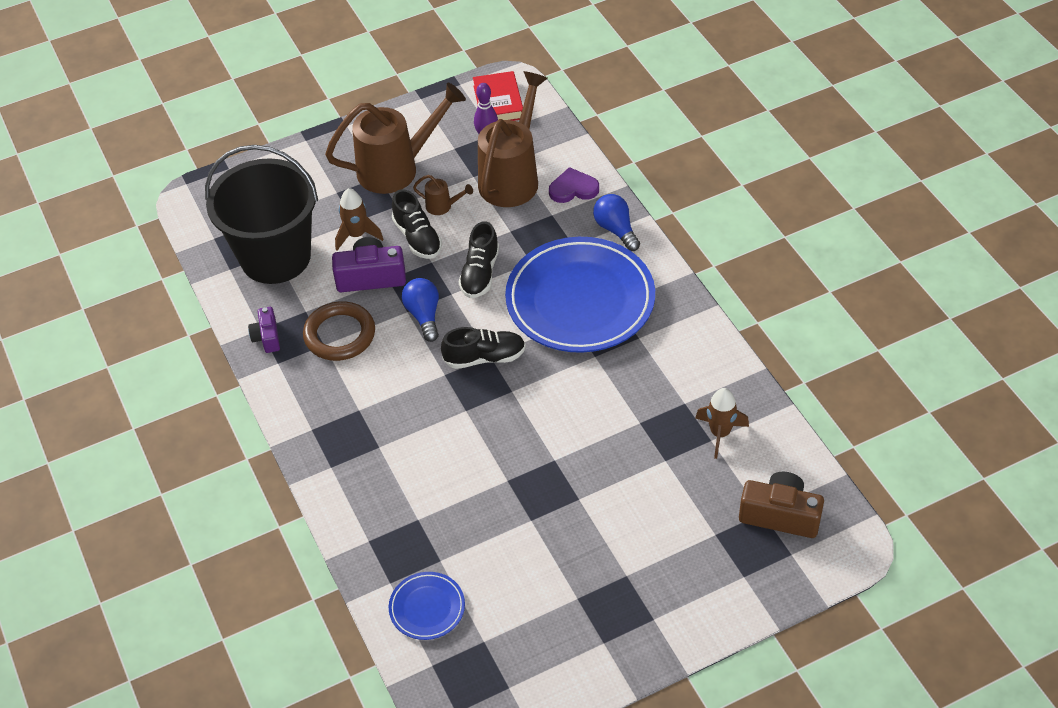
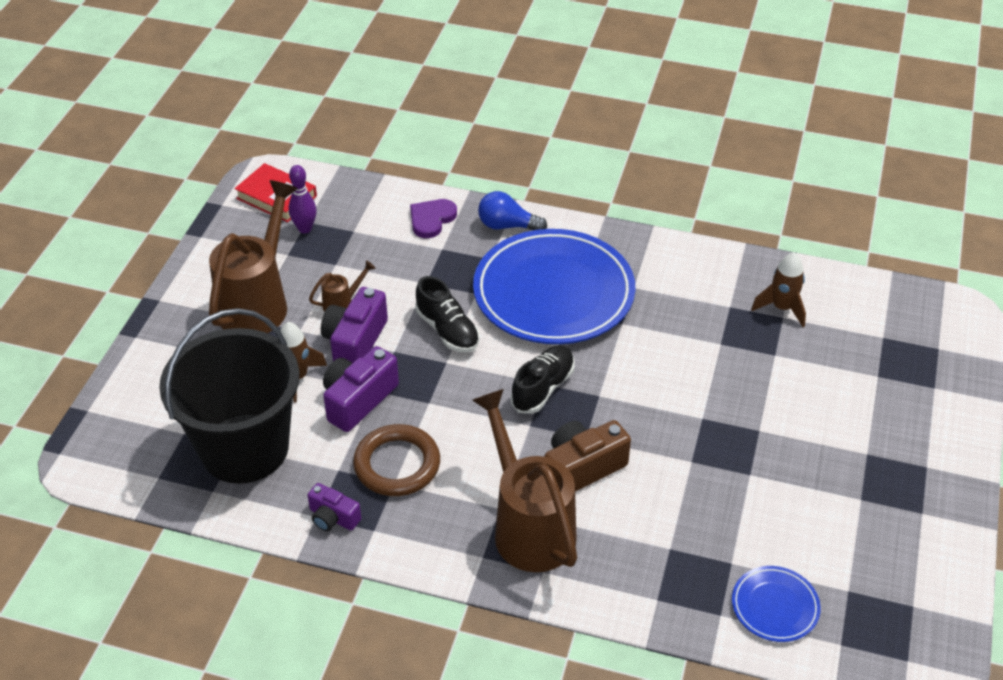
camera: 50 degrees left, 5 degrees down
black shoe [392,189,442,259] -> purple camera [321,287,388,363]
blue light bulb [402,278,439,342] -> none
brown watering can [478,71,548,207] -> brown watering can moved to [472,389,577,572]
brown camera [739,472,824,538] -> brown camera moved to [544,420,631,492]

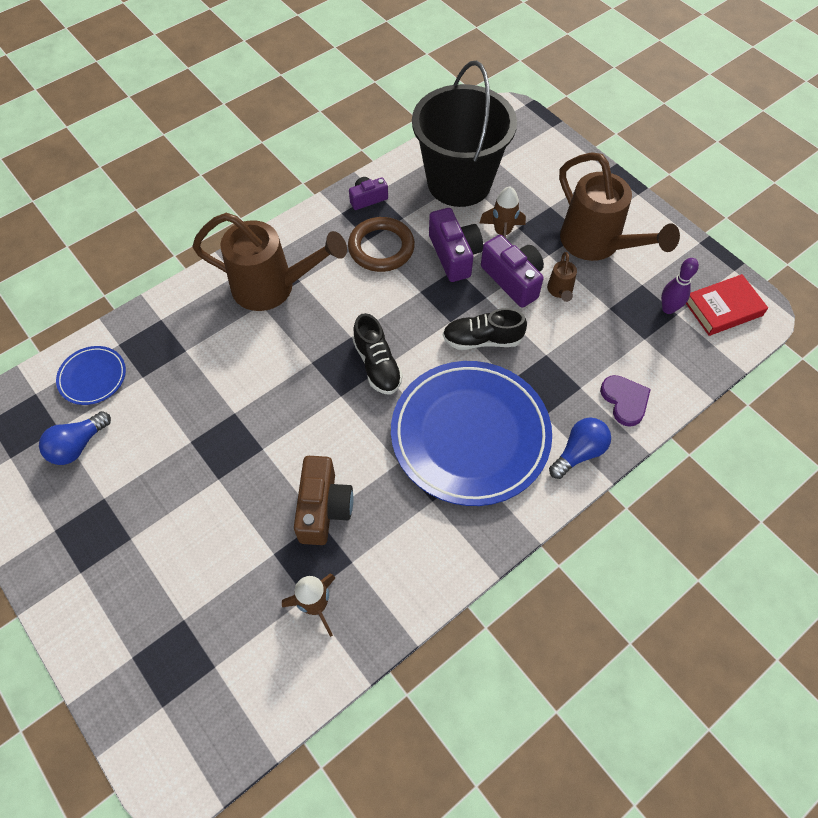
camera: 125 degrees right, 15 degrees up
brown camera [544,420,631,492] -> brown camera moved to [294,456,353,545]
none -> blue light bulb [39,411,111,465]

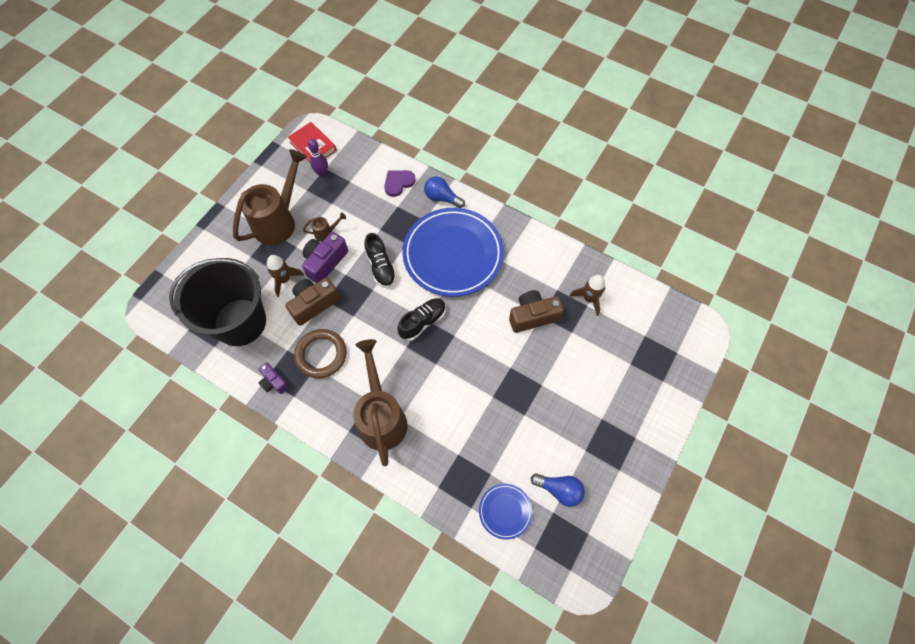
camera: 110 degrees left, 5 degrees up
purple camera [429,208,483,282] -> brown camera [285,277,340,326]

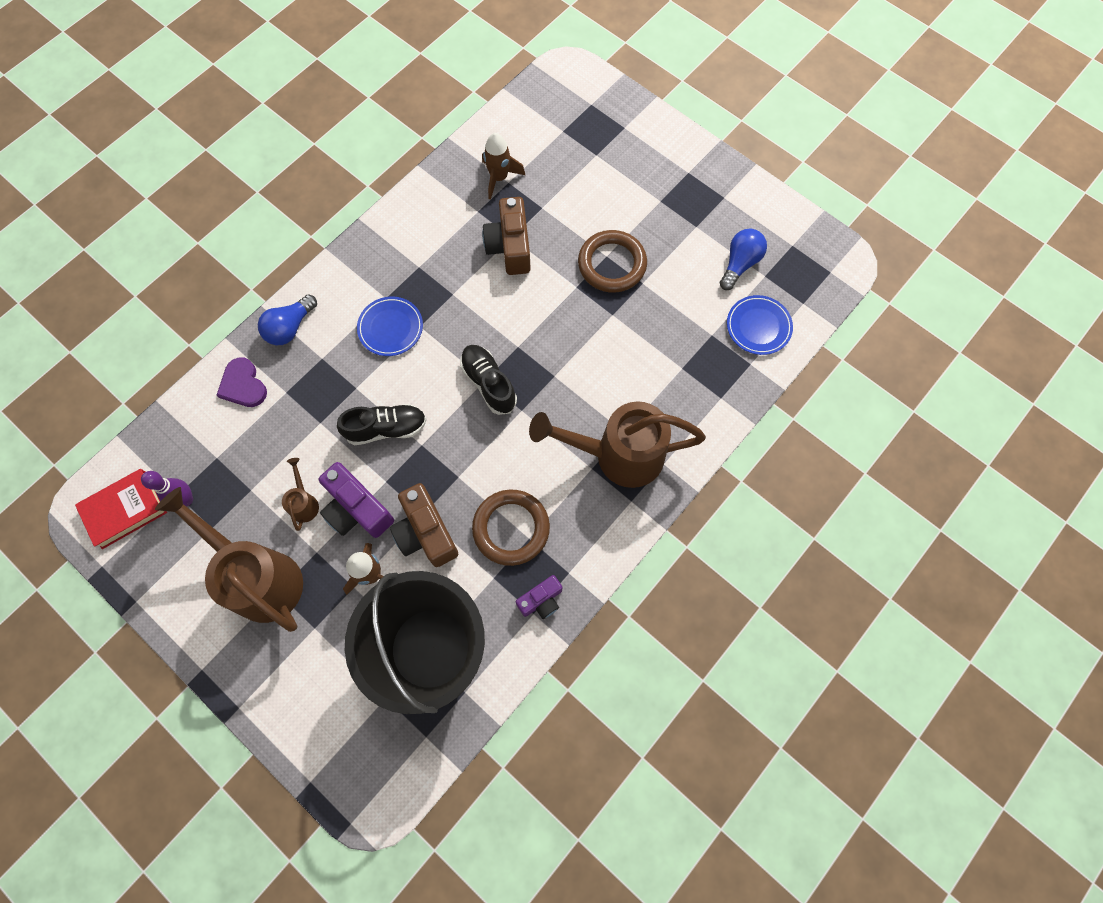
camera: 80 degrees left, 5 degrees up
blue plate [402,208,504,297] -> blue plate [357,297,423,356], size x0.44
none -> brown ring [578,230,647,293]

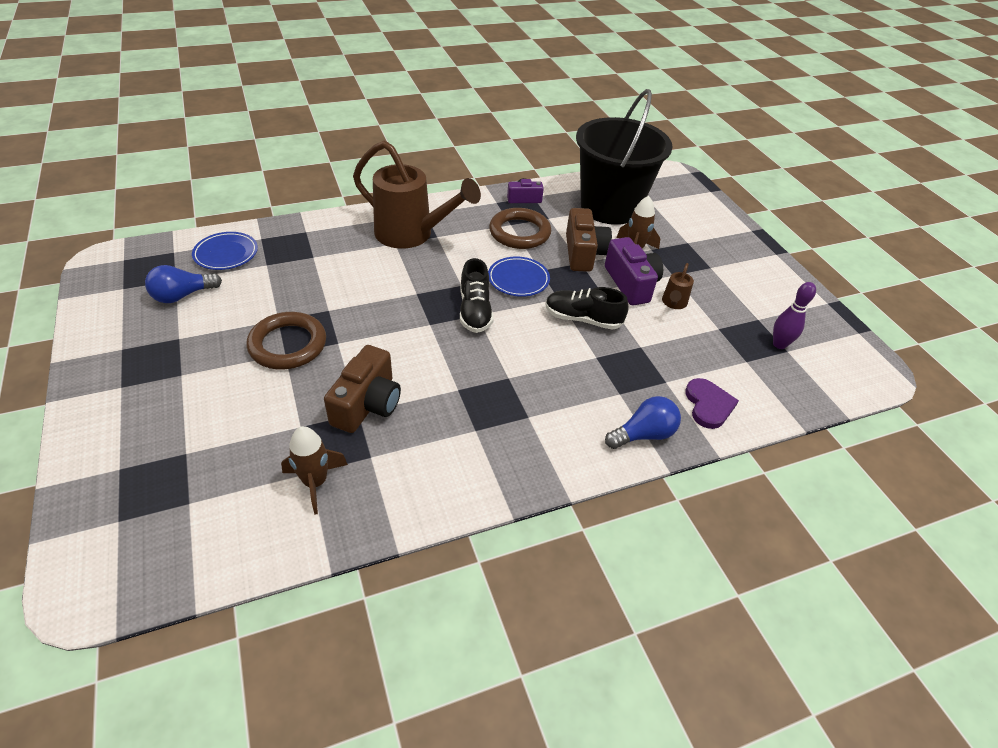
camera: 155 degrees left, 25 degrees down
red book [75,469,167,549] -> none
brown watering can [155,487,303,632] -> none
blue plate [357,297,423,356] -> blue plate moved to [488,256,550,297]

